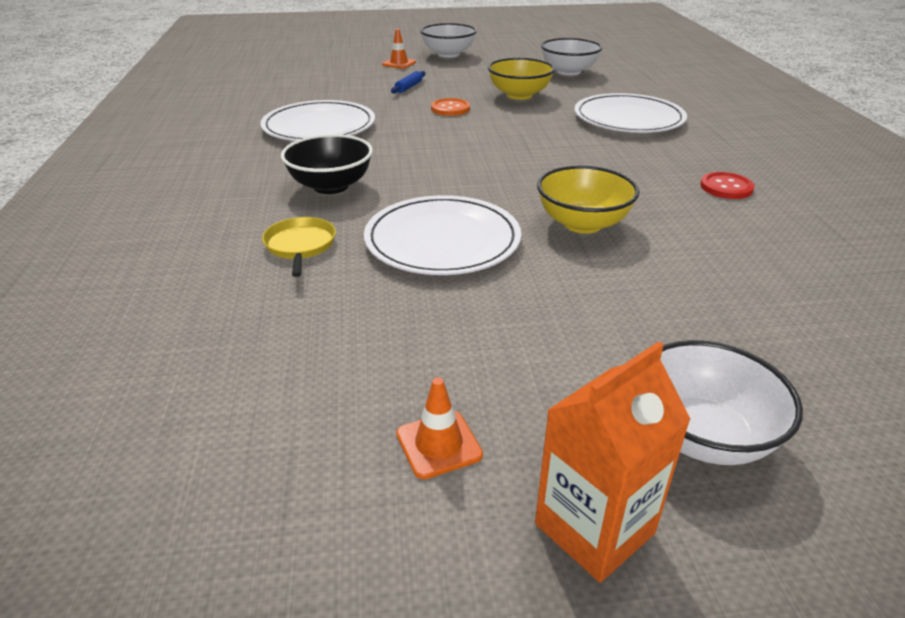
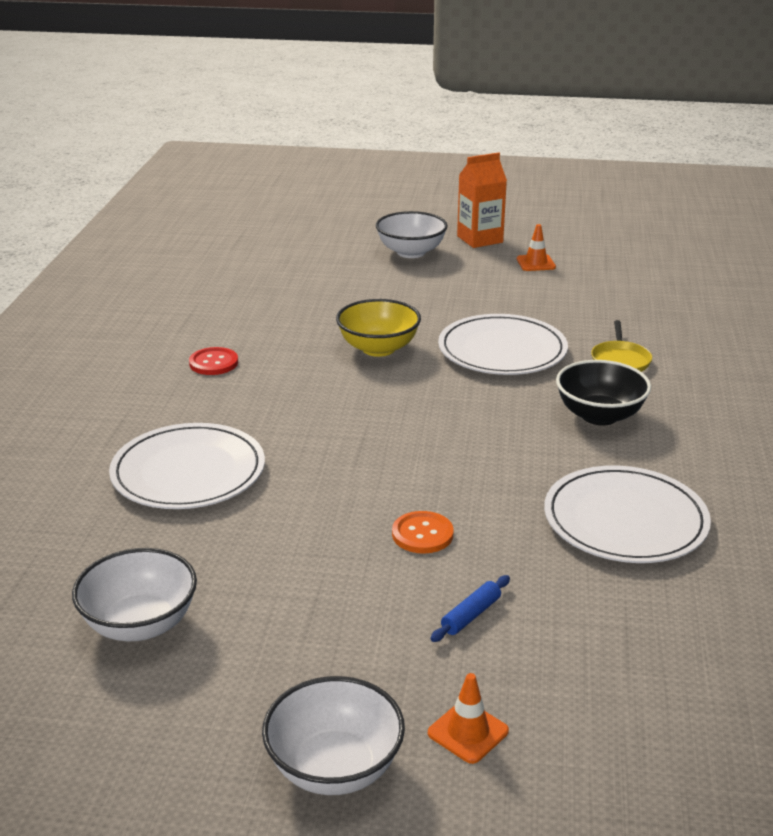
camera: 165 degrees left, 5 degrees down
yellow bowl [488,58,555,100] -> none

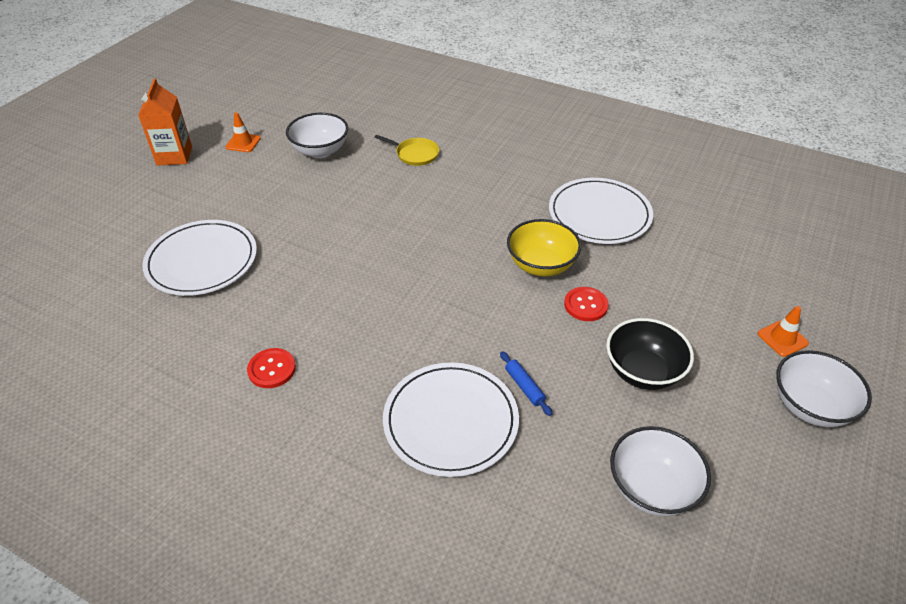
camera: 70 degrees left, 15 degrees up
yellow bowl [336,299,421,357] -> yellow bowl moved to [507,219,581,276]
white bowl [376,211,448,258] -> white bowl moved to [286,113,348,158]
orange button [392,511,454,554] -> red button [564,287,609,321]
blue rolling pin [430,575,510,642] -> blue rolling pin moved to [500,351,552,416]
white plate [438,314,568,375] -> white plate moved to [142,220,257,296]
black bowl [556,360,651,425] -> black bowl moved to [606,318,694,390]

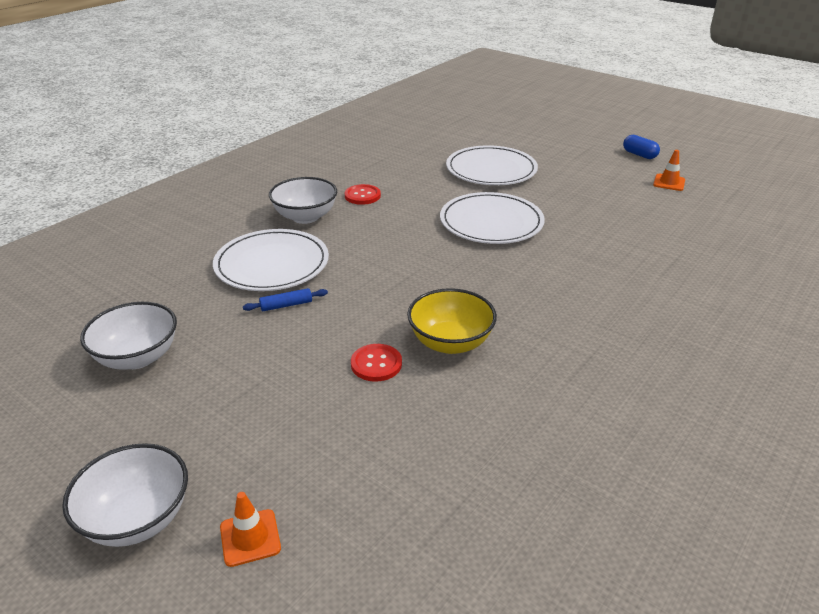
camera: 100 degrees right, 10 degrees down
orange carton [138,78,192,166] -> blue capsule [623,135,660,159]
white bowl [286,113,348,158] -> white bowl moved to [269,177,337,224]
yellow pan [374,135,439,166] -> none
white plate [549,178,653,244] -> white plate moved to [440,192,545,244]
black bowl [606,318,694,390] -> none

